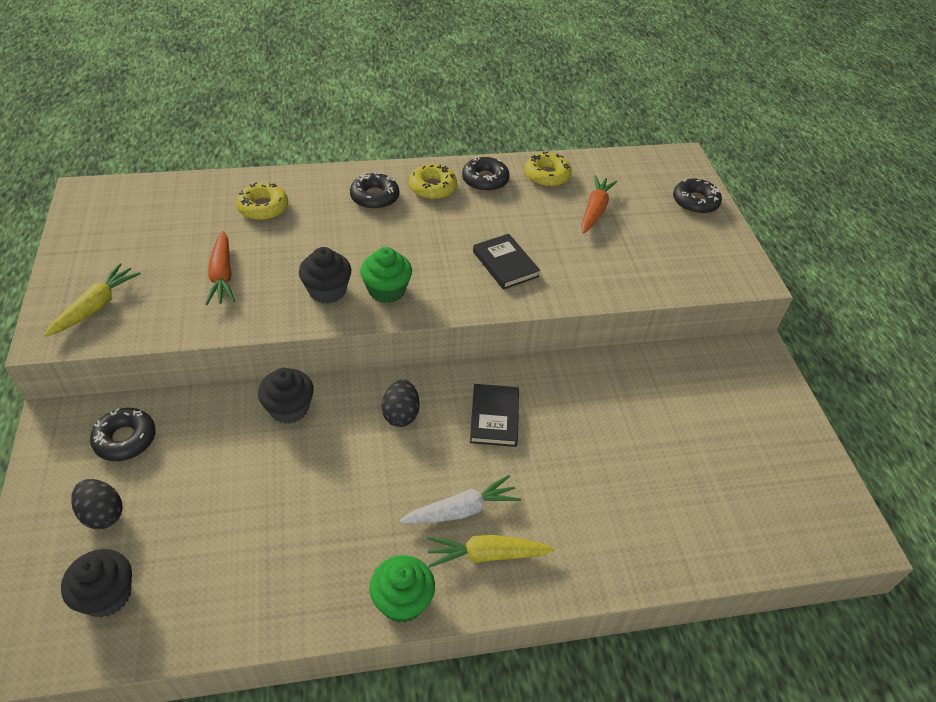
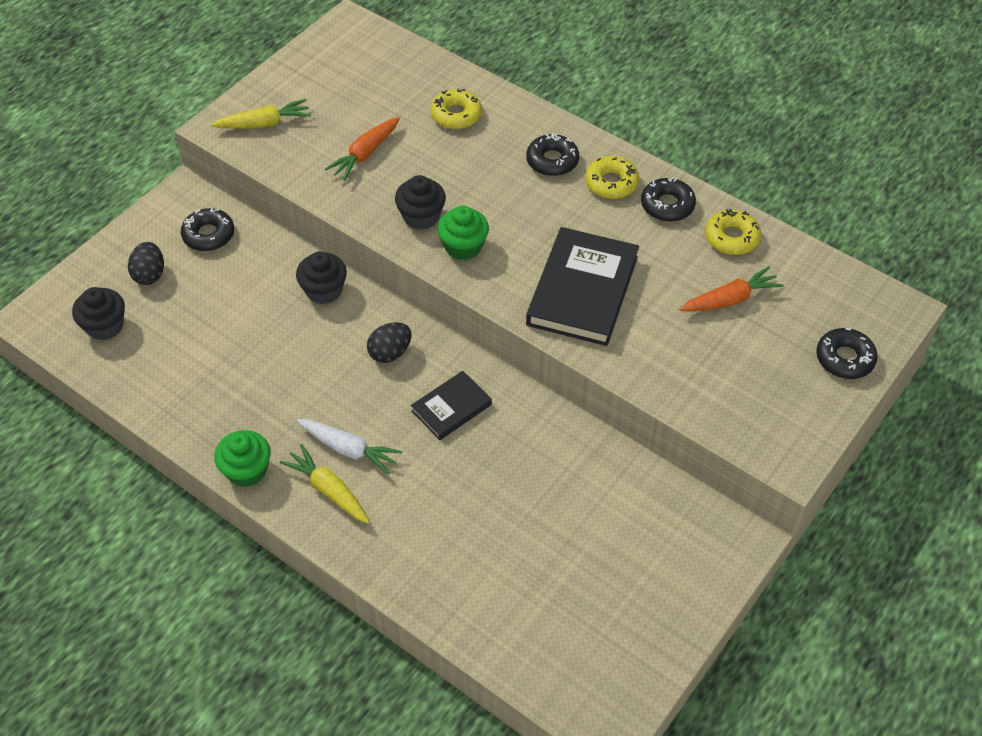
camera: 50 degrees right, 5 degrees up
black book [473,234,540,290] -> black book [526,227,639,346], size x1.82

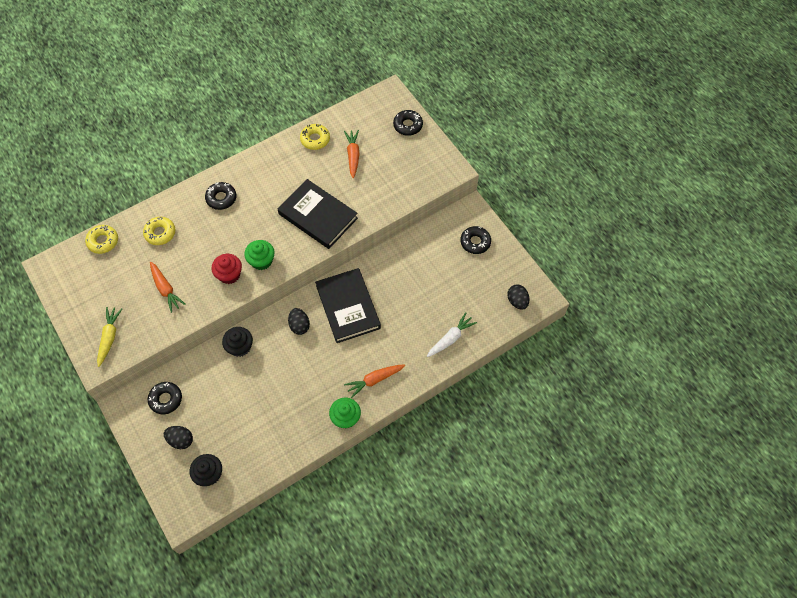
camera: 70 degrees left, 10 degrees up
yellow carrot [280,444,370,524] -> orange carrot [344,364,405,398]
white carrot [297,419,402,475] -> white carrot moved to [427,312,477,357]
black cupcake [395,175,446,230] -> red cupcake [211,254,242,284]
black book [411,371,492,440] -> black book [315,268,381,343], size x1.82
yellow donut [585,156,639,199] -> yellow donut moved to [85,225,118,254]
black donut [641,177,696,222] -> black donut moved to [460,226,491,254]
none -> black egg [507,284,530,310]

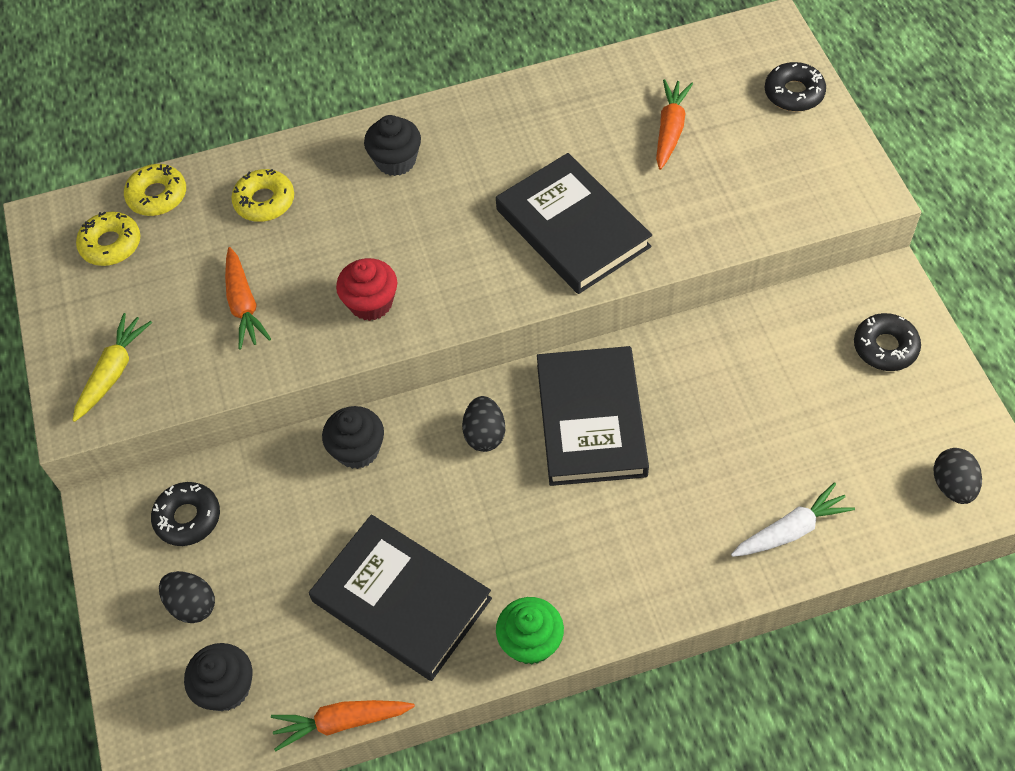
camera: 20 degrees right, 5 degrees down
black donut [205,182,236,210] -> black cupcake [364,115,421,176]
green cupcake [244,240,275,270] -> none
yellow donut [300,124,330,150] -> yellow donut moved to [76,211,141,266]
orange carrot [344,364,405,398] -> orange carrot moved to [271,700,415,751]
none -> black book [309,514,492,681]

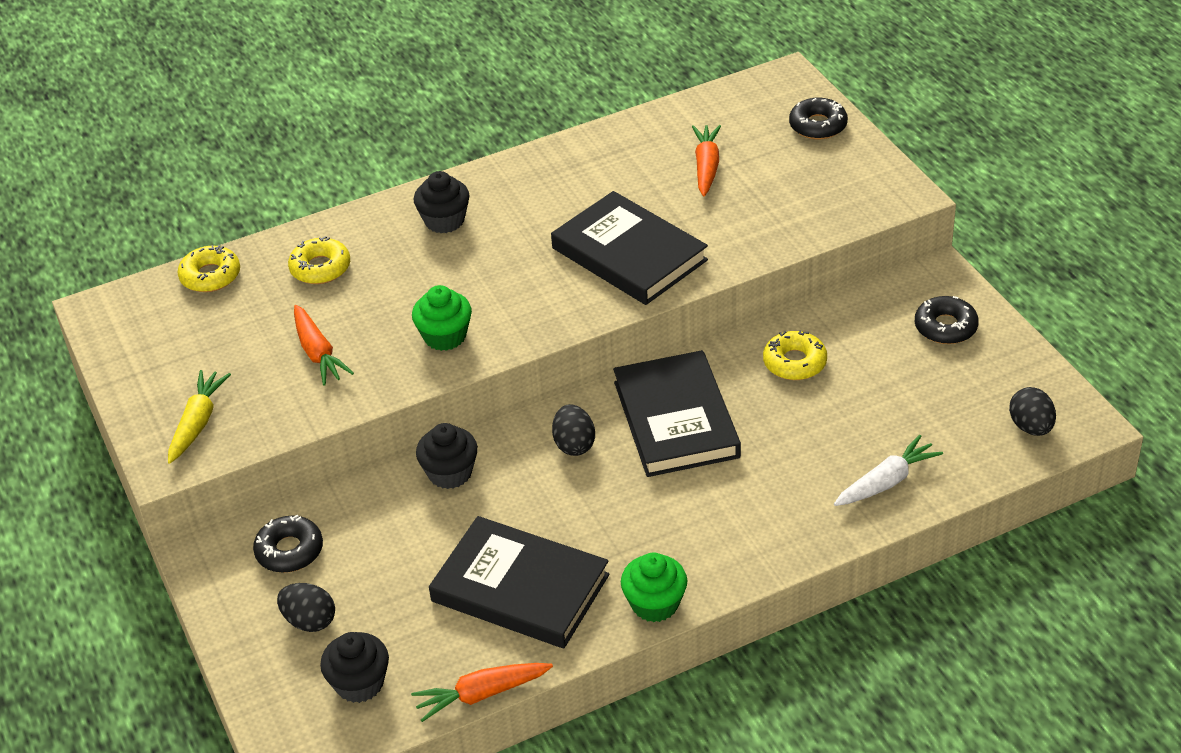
camera: 10 degrees left, 15 degrees down
yellow donut [76,211,141,266] -> yellow donut moved to [763,330,827,380]
red cupcake [336,258,397,321] -> green cupcake [412,285,472,351]

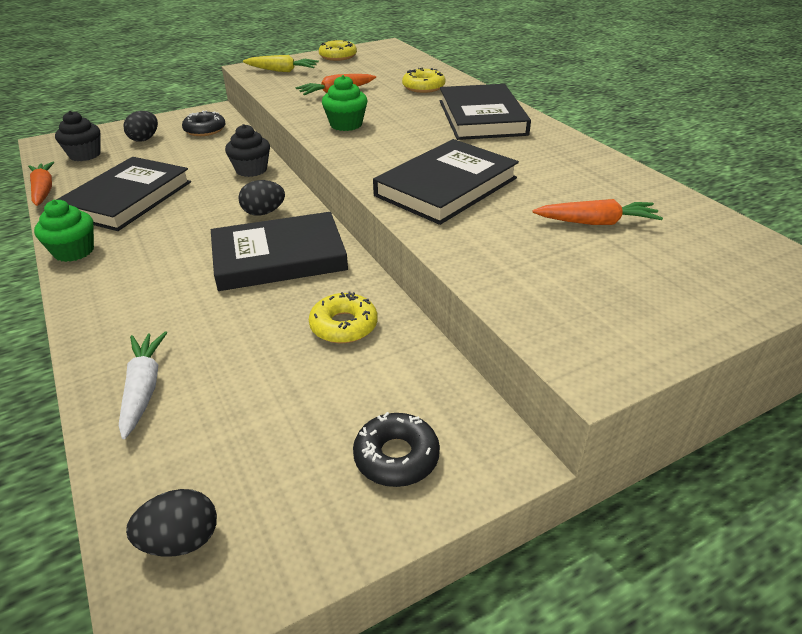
camera: 85 degrees right, 5 degrees down
yellow donut [177,245,240,292] -> yellow donut moved to [319,40,357,61]
black cupcake [414,171,469,233] -> black book [440,84,531,140]
black donut [789,98,848,139] -> none
white carrot [834,435,943,506] -> white carrot turned 150 degrees counterclockwise [119,331,167,439]

